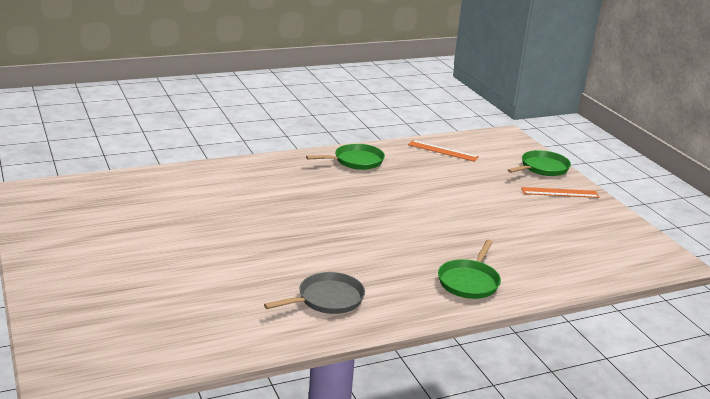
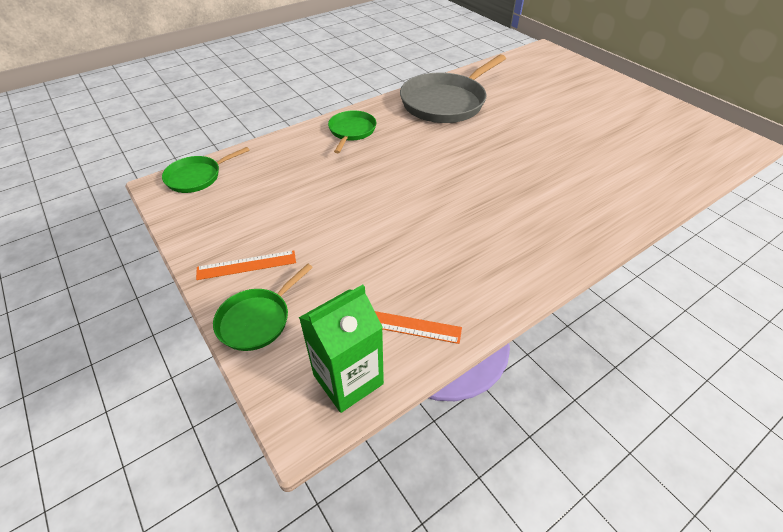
camera: 170 degrees right, 20 degrees up
grey pan [264,272,365,314] -> grey pan [400,54,506,123], size x1.89
green pan [306,144,385,170] -> green pan moved to [162,147,250,193]
none -> green carton [299,285,384,413]

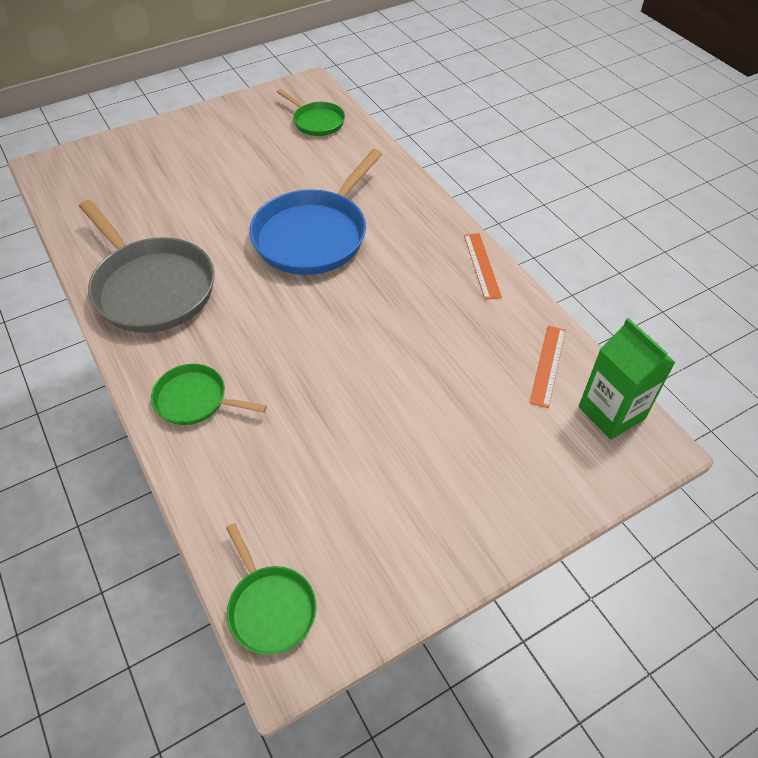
camera: 85 degrees left, 5 degrees up
orange ruler [196,250,296,280] -> orange ruler moved to [464,233,502,300]
green pan [213,263,313,351] -> green pan moved to [277,89,345,136]
none -> blue pan [249,149,382,275]

